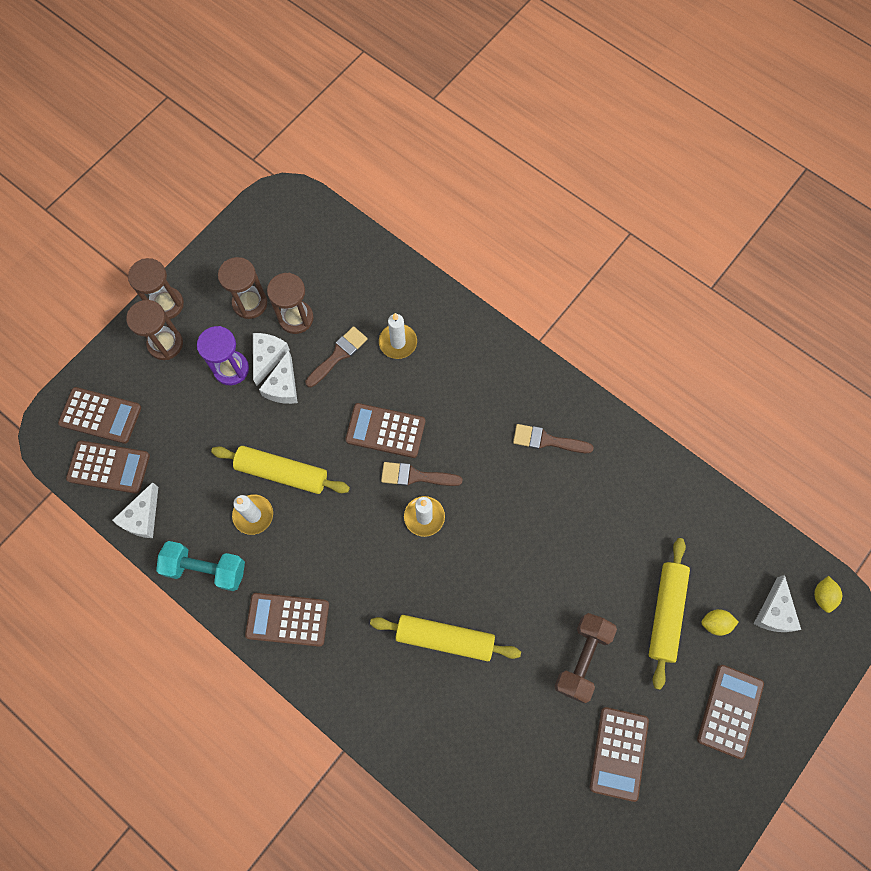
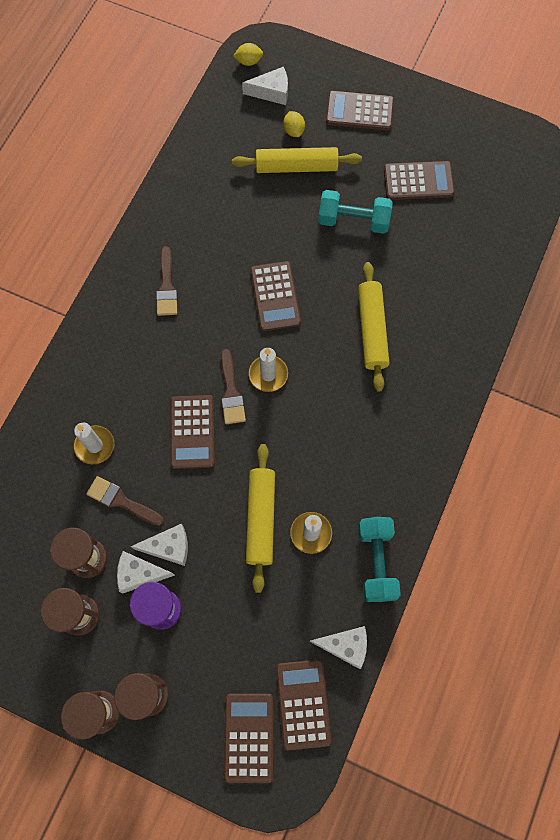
camera: 105 degrees left, 0 degrees up
brown calculator [245,593,329,647] -> brown calculator moved to [250,261,301,331]
brown dumbbell [555,613,617,703] -> turquoise dumbbell [318,190,393,234]

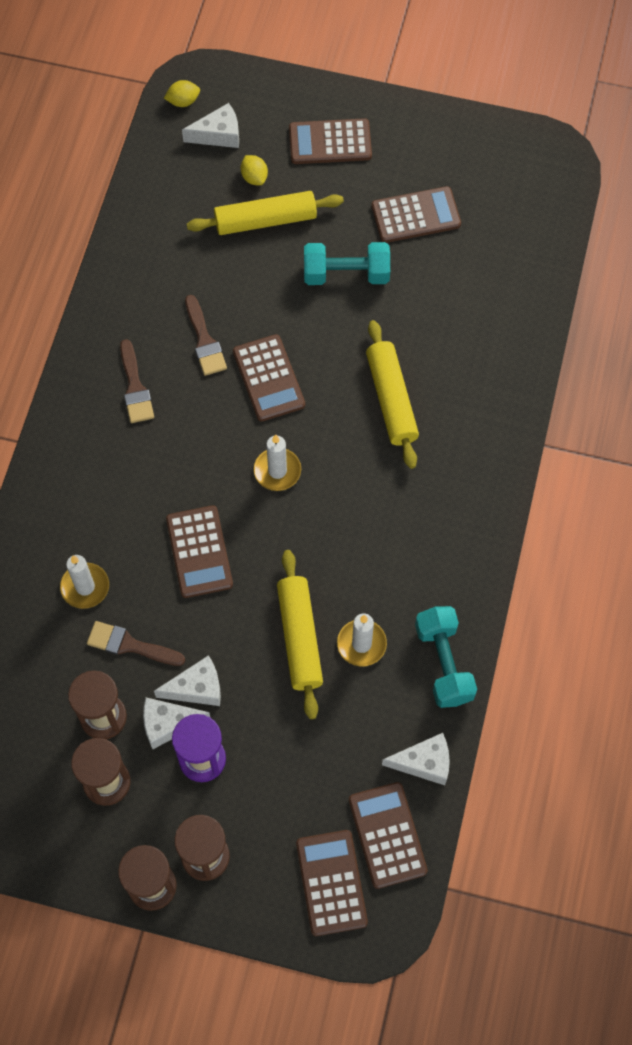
camera: 10 degrees left, 5 degrees down
brown brush [221,349,246,424] -> brown brush moved to [185,295,227,376]

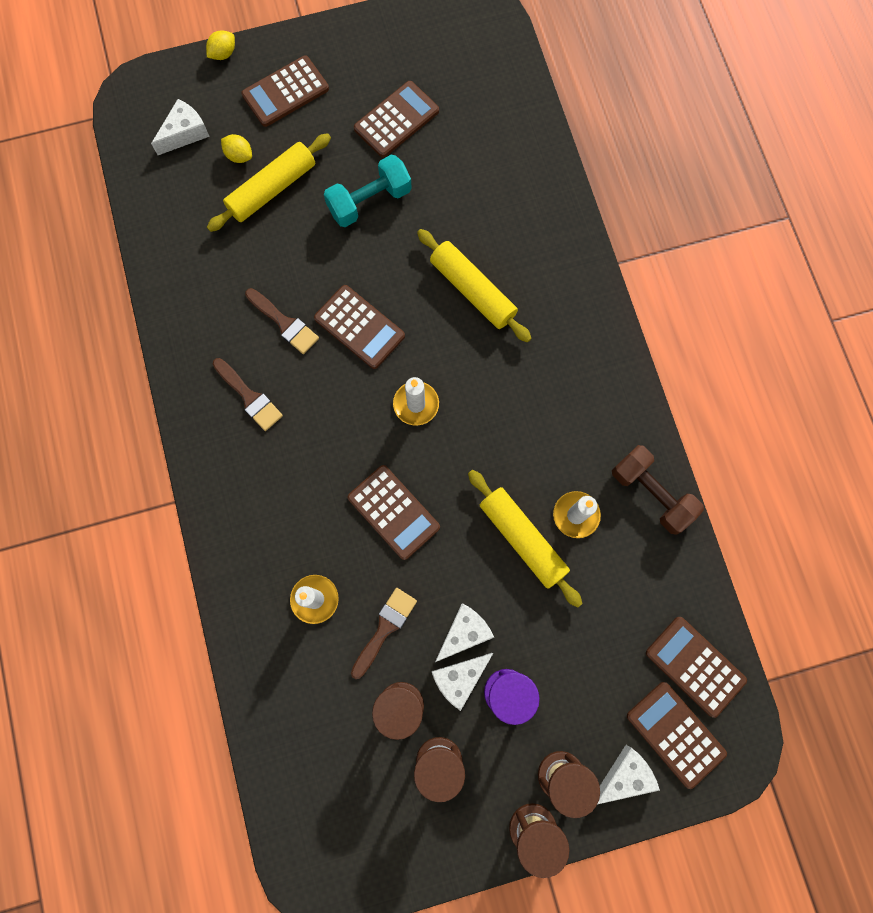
camera: 30 degrees left, 10 degrees up
brown brush [87,621,185,666] -> brown brush turned 135 degrees clockwise [351,588,417,679]
yellow lemon [164,80,200,107] -> yellow lemon moved to [206,30,235,60]
white cheese [382,733,450,785] -> white cheese moved to [597,745,660,805]
turquoise dumbbell [415,606,477,708] -> brown dumbbell [612,445,704,535]

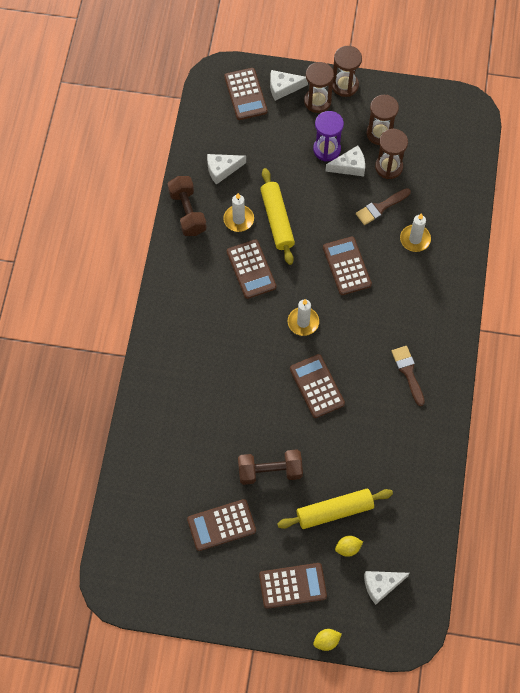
camera: 155 degrees left, 10 degrees down
yellow lemon [221,134,252,163] -> yellow lemon turned 75 degrees counterclockwise [335,536,363,557]
brown brush [245,288,319,354] -> none
turquoise dumbbell [324,155,412,227] -> brown dumbbell [238,449,303,485]
yellow rolling pin [417,229,532,342] -> none
white cheese [435,603,494,662] -> white cheese moved to [207,154,246,185]
brown calculator [646,617,747,718] -> brown calculator moved to [227,239,277,299]

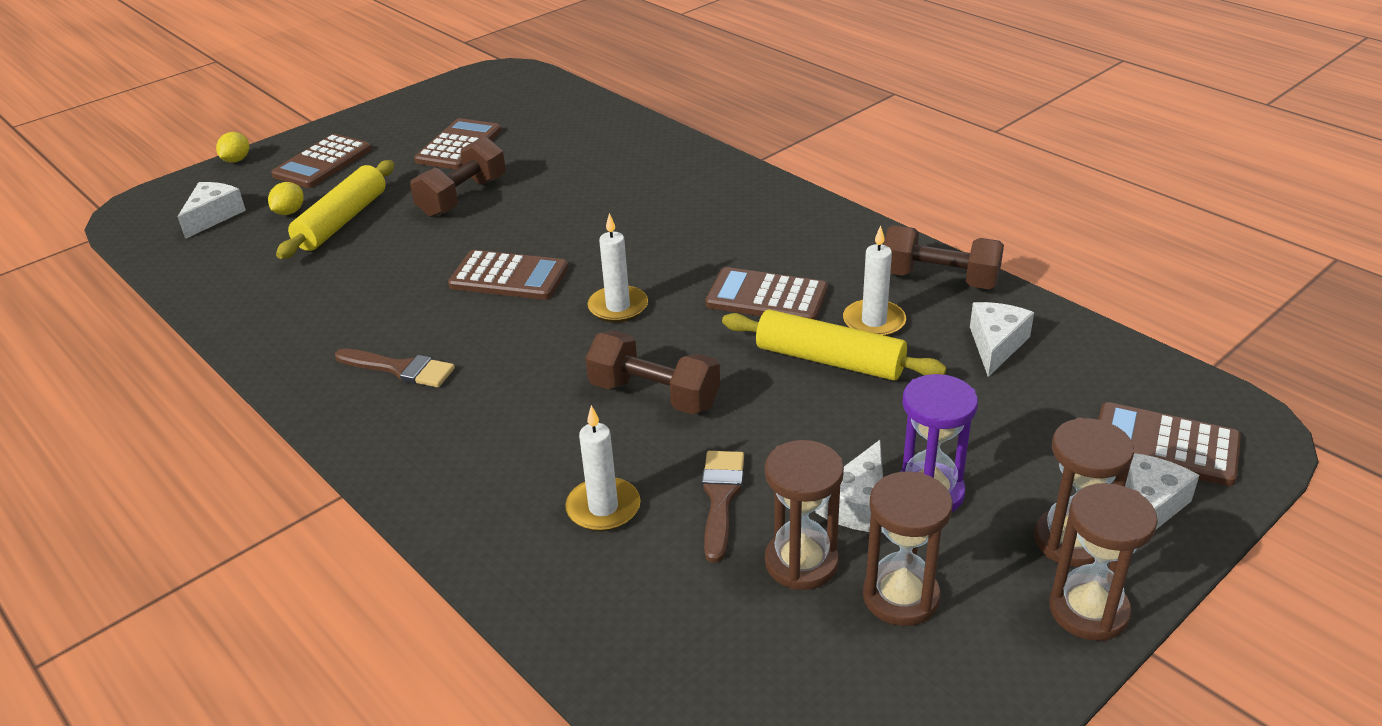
camera: 130 degrees right, 30 degrees down
brown calculator [323,237,372,295] -> brown dumbbell [586,331,720,414]

